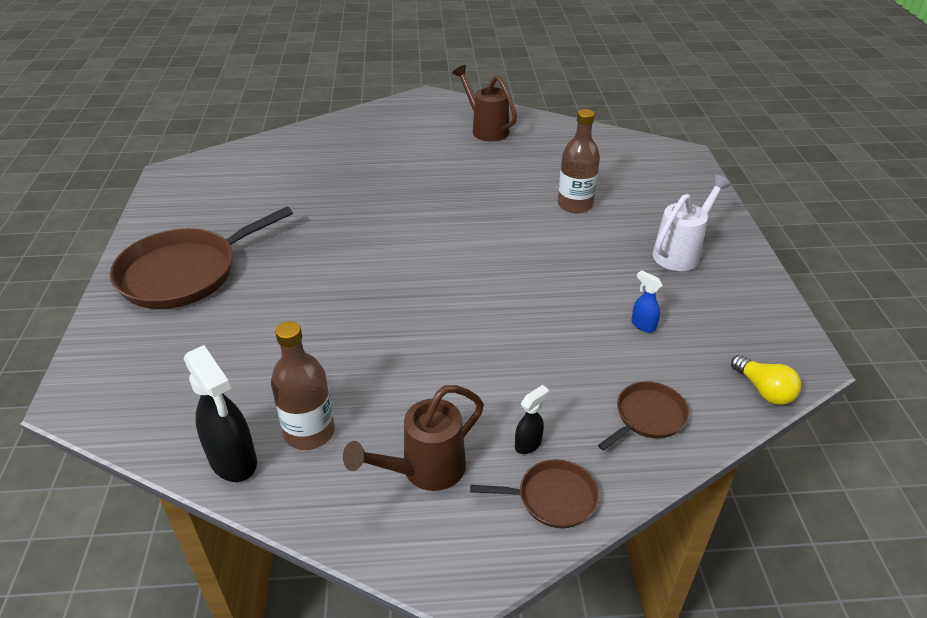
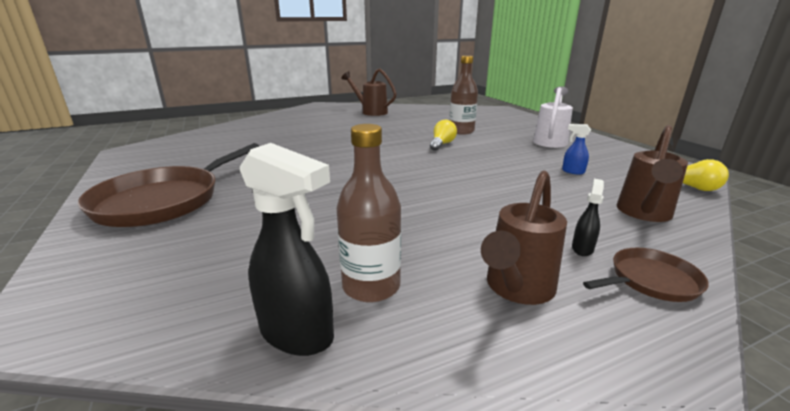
camera: 20 degrees left, 15 degrees down
brown pan [598,381,689,451] -> brown watering can [617,125,688,222]
none -> yellow light bulb [430,120,457,151]

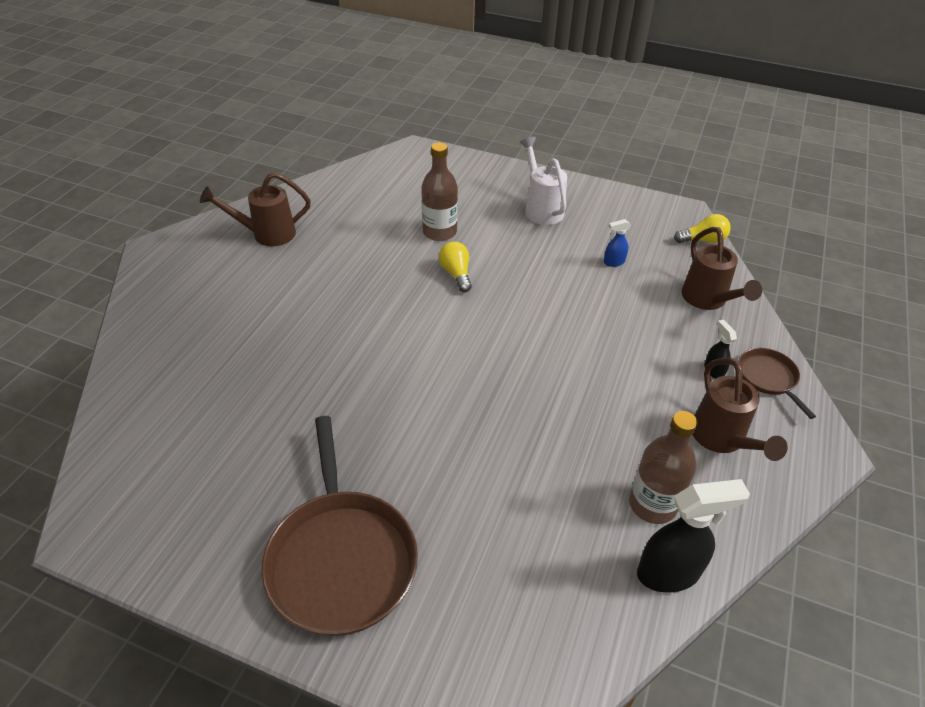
camera: 45 degrees left, 20 degrees up
brown pan [583,248,709,302] -> brown pan turned 45 degrees counterclockwise [739,348,816,419]

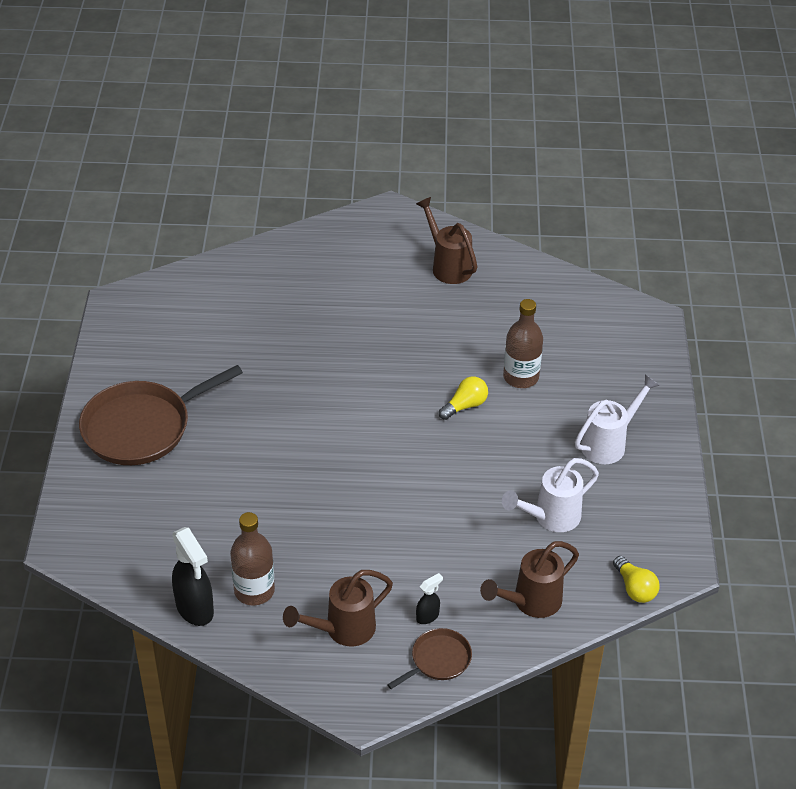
camera: 70 degrees right, 0 degrees up
blue spray bottle [604,219,631,267] -> white watering can [502,458,599,532]

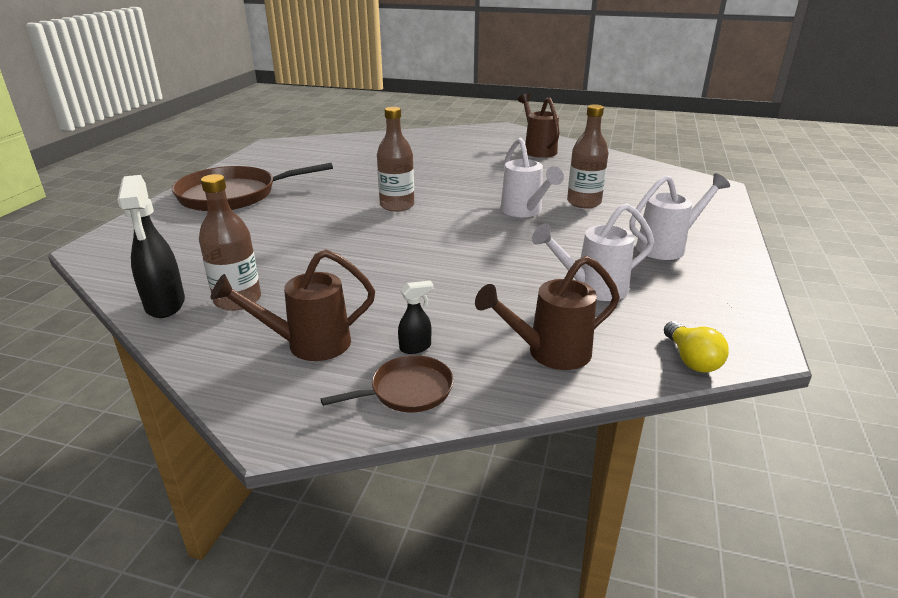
camera: 15 degrees right, 15 degrees down
yellow light bulb [439,377,488,420] -> white watering can [500,138,564,217]
none -> brown bottle [377,107,414,212]

